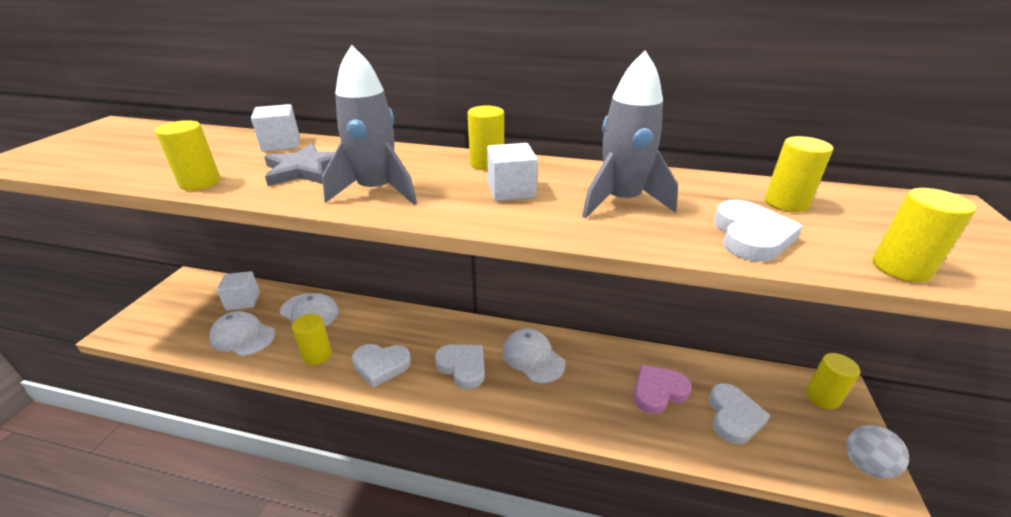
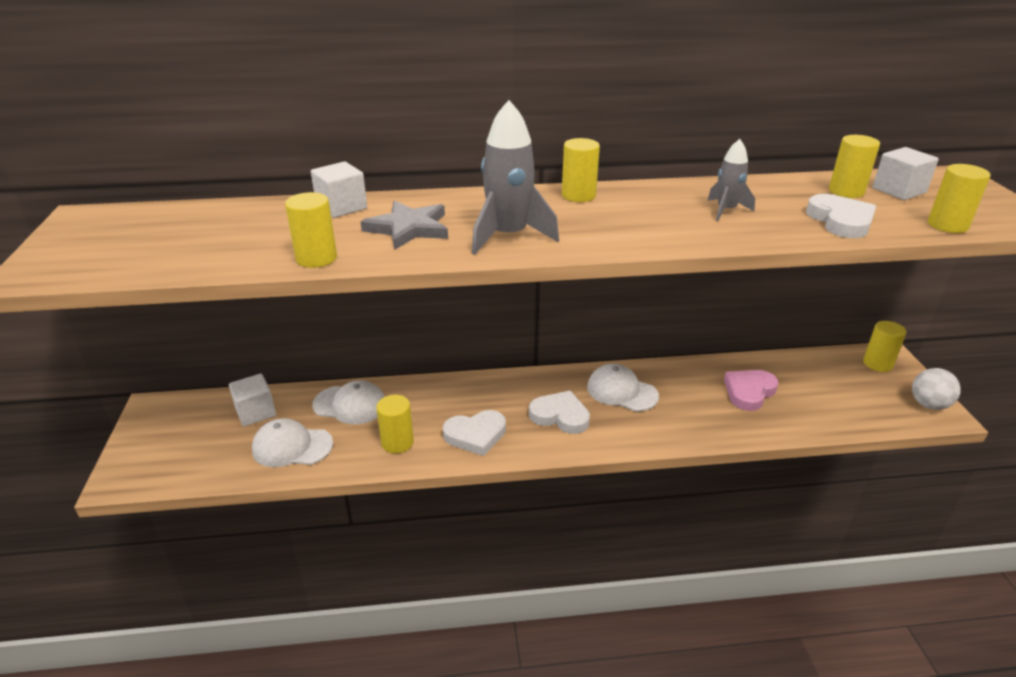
camera: 20 degrees left, 0 degrees up
white cube [487,143,538,201] -> white cube moved to [873,147,939,200]
grey rocket [582,50,678,218] -> grey rocket [707,139,755,221], size x0.58
white heart [709,383,771,444] -> none

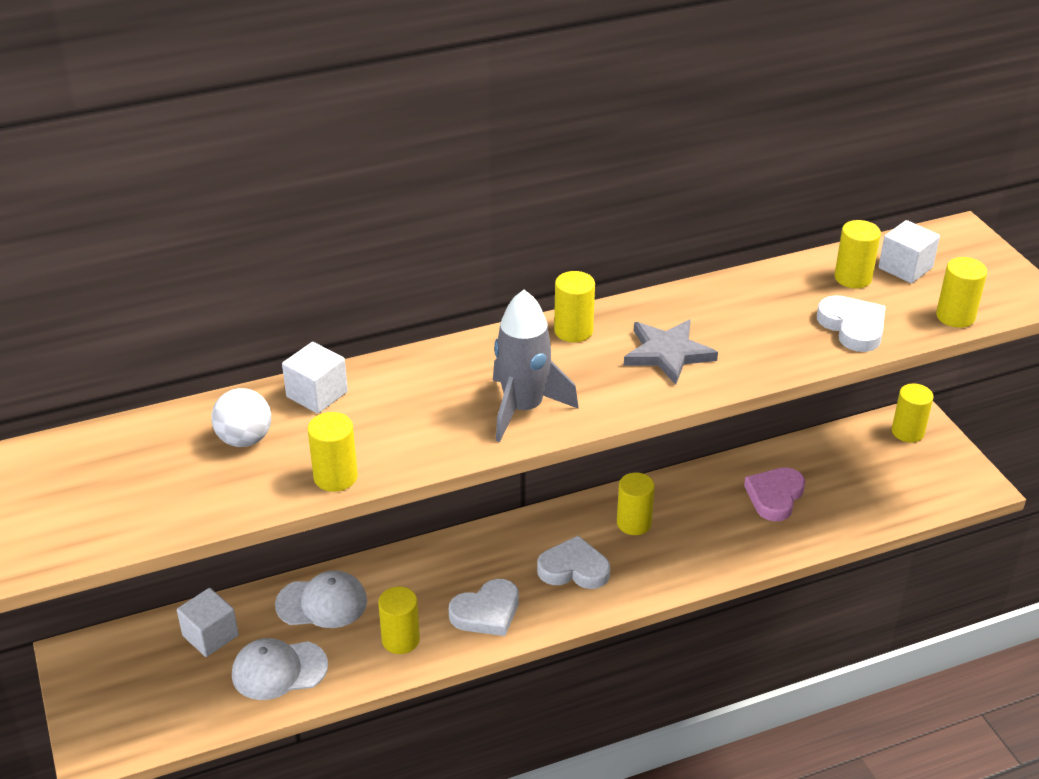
camera: 15 degrees left, 5 degrees up
grey star [361,200,448,250] -> grey star moved to [624,319,718,385]
white cap [587,364,659,412] -> yellow cylinder [617,473,655,535]
grey rocket [707,139,755,221] -> none
white ball [912,368,961,410] -> white ball moved to [211,388,271,447]

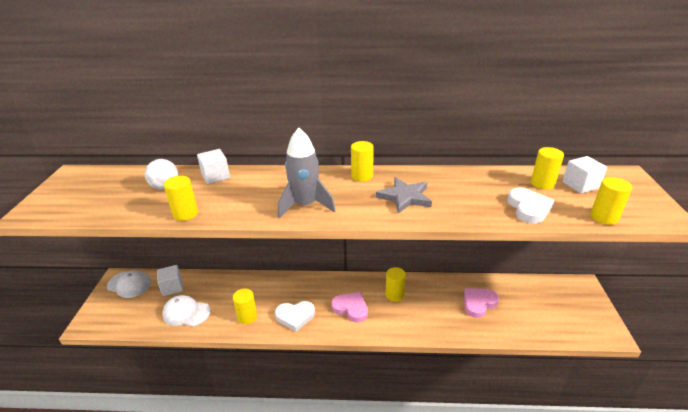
camera: 25 degrees right, 5 degrees down
white cap [275,570,367,628] -> white cap moved to [107,270,151,298]
white heart [537,536,610,589] -> pink heart [331,292,368,323]
yellow cylinder [892,383,933,442] -> none

